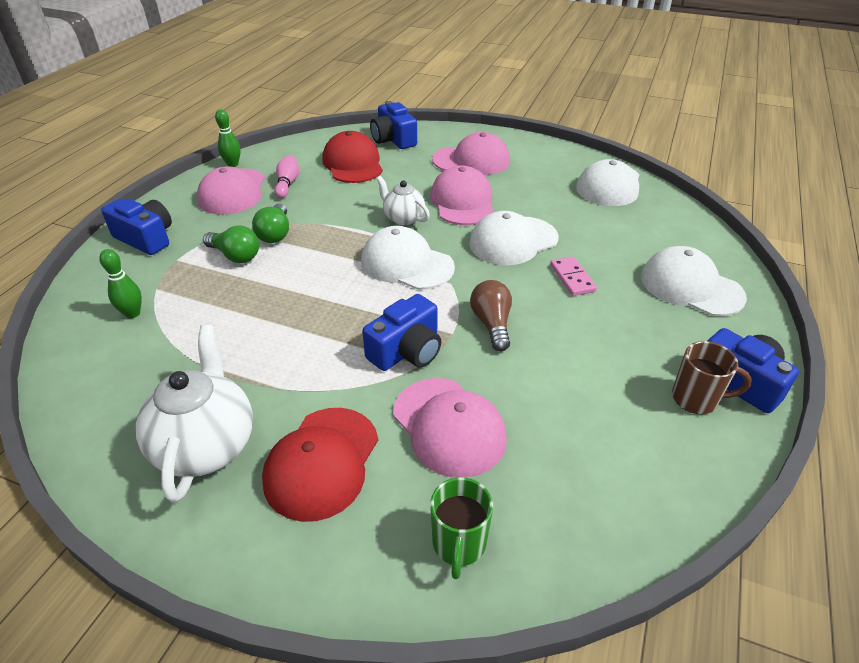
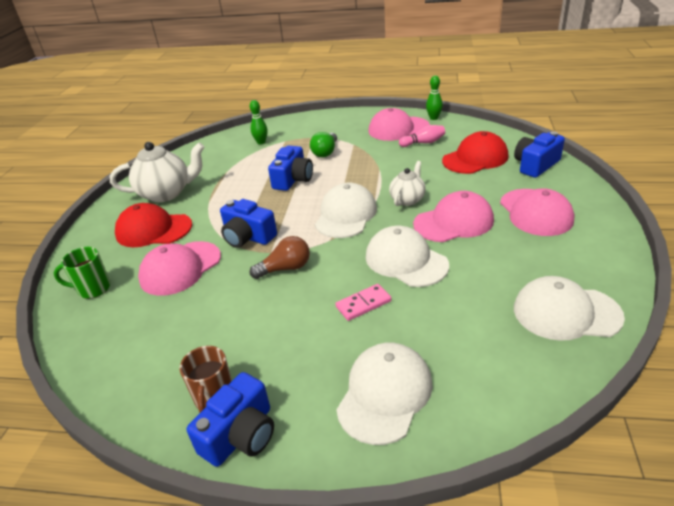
camera: 80 degrees right, 5 degrees down
blue camera [101,199,172,255] -> blue camera moved to [268,146,313,191]
green light bulb [252,204,289,243] -> none

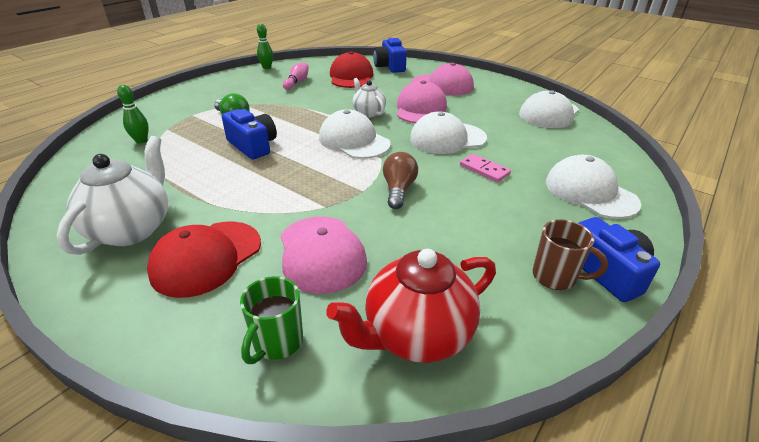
camera: 65 degrees left, 0 degrees up
blue camera [220,199,277,248] -> none
pink domino [335,284,392,321] -> pink domino turned 45 degrees counterclockwise [460,154,511,183]
pink cap [369,108,430,141] -> none
none -> red teapot [326,249,496,363]

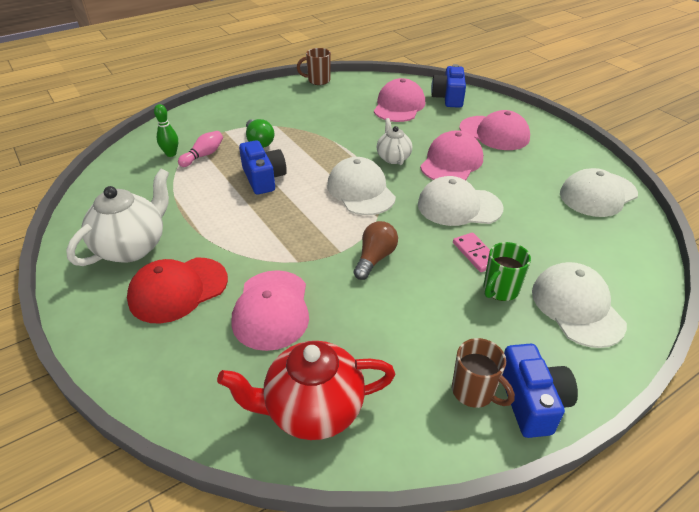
camera: 20 degrees right, 5 degrees up
green mug [240,276,303,364] -> green mug moved to [484,242,531,301]
green bowling pin [257,24,273,69] -> brown mug [297,48,331,85]
pink bowling pin [283,62,309,90] -> pink bowling pin moved to [178,131,223,167]
red cap [330,51,374,88] -> pink cap [374,78,425,122]

